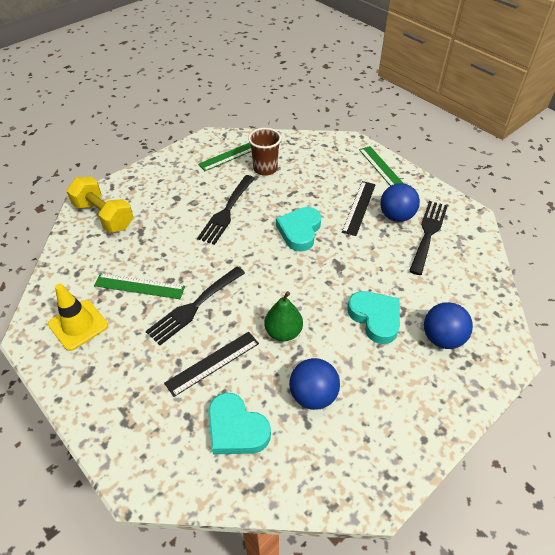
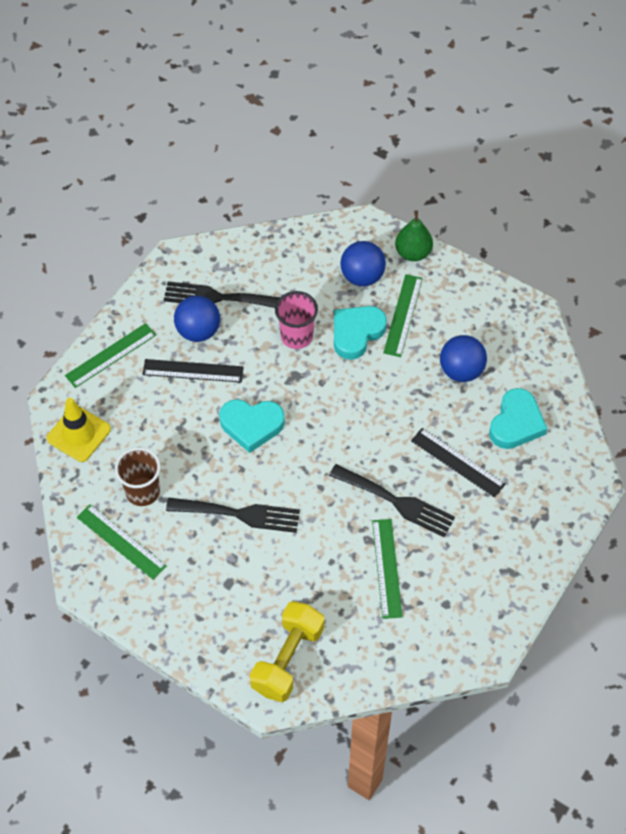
camera: 105 degrees left, 10 degrees up
yellow traffic cone [48,284,108,351] -> yellow traffic cone moved to [47,398,111,462]
green pear [264,291,303,341] -> green pear moved to [395,210,433,261]
none -> pink cup [275,291,318,349]
none -> green ruler [383,274,423,357]

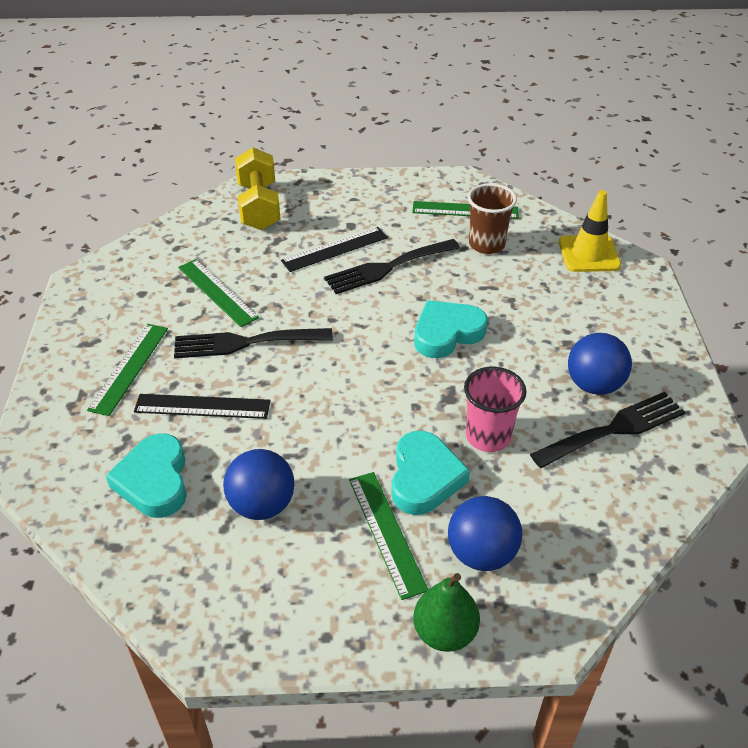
camera: 145 degrees right, 15 degrees down
green ruler [65,323,156,388] -> green ruler moved to [87,324,168,416]
black ruler [143,359,244,383] -> black ruler moved to [281,227,388,272]

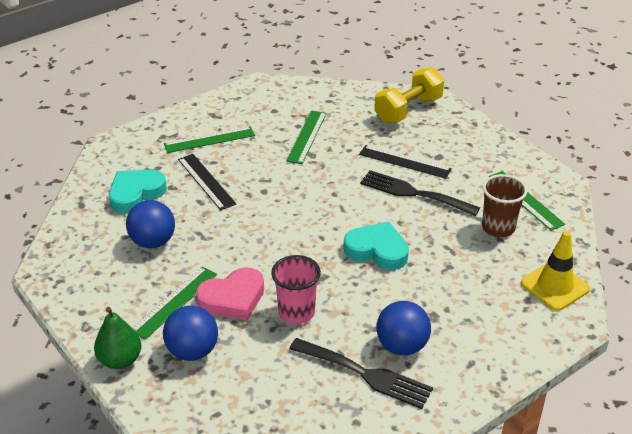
camera: 55 degrees right, 5 degrees down
black fork [174,328,333,358] -> none
turquoise heart [391,431,470,515] -> pink heart [196,267,264,320]

